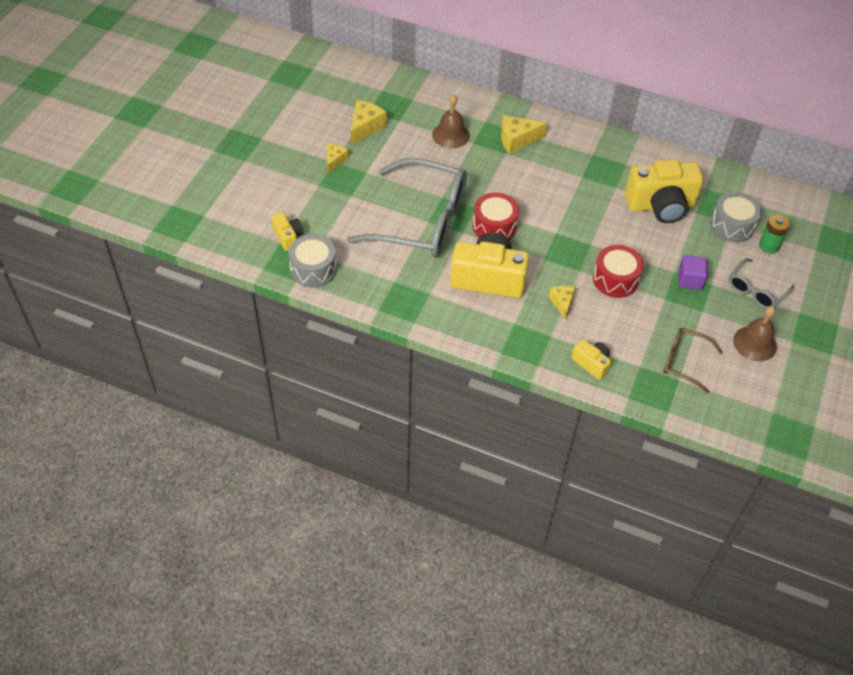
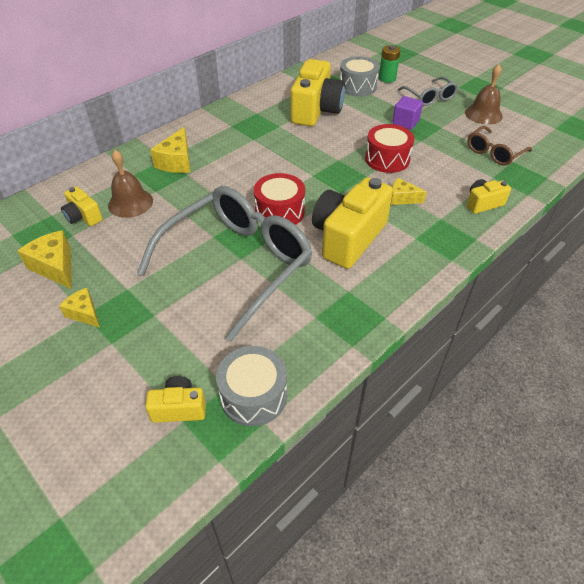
camera: 65 degrees left, 5 degrees down
none -> yellow camera [61,187,103,226]

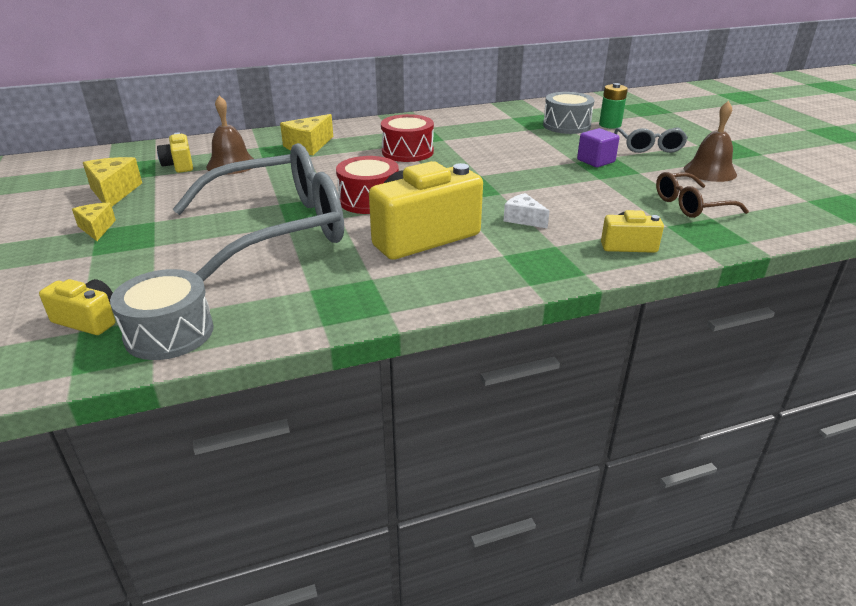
camera: 25 degrees right, 15 degrees down
yellow camera [291,59,345,126] -> none
red drum [365,124,414,173] -> red drum moved to [381,114,434,162]
yellow cheese [391,178,427,205] -> white cheese [504,193,550,229]

